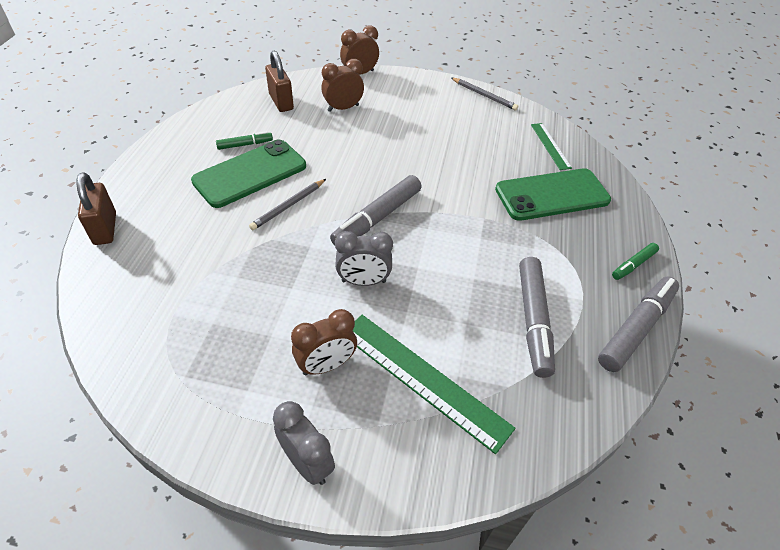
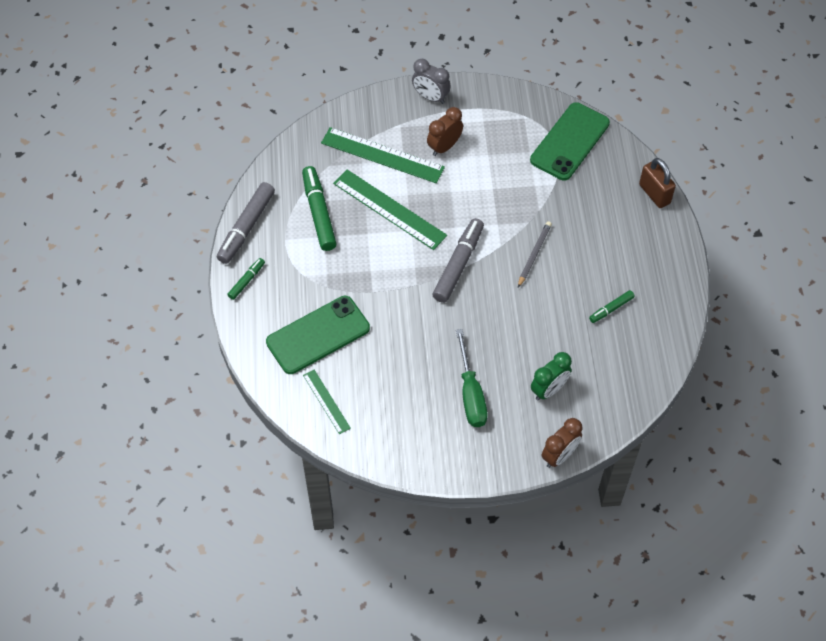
camera: 165 degrees right, 10 degrees up
green phone [191,139,306,208] -> green phone moved to [530,102,610,181]
brown padlock [265,50,294,112] -> none
brown clock [321,59,364,112] -> green clock [531,352,572,401]
grey clock [335,231,393,286] -> none
grey pencil [451,78,518,110] -> none
grey marker [519,257,555,378] -> green marker [302,166,337,251]
none -> green ruler [333,170,447,250]
none -> green screwdriver [456,329,488,427]

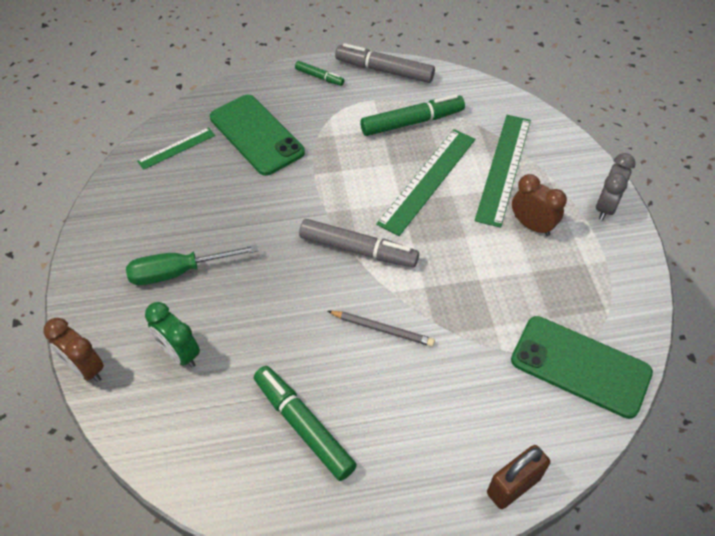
camera: 85 degrees right, 5 degrees down
green marker [589,290,635,323] -> green marker [254,366,357,481], size x1.89

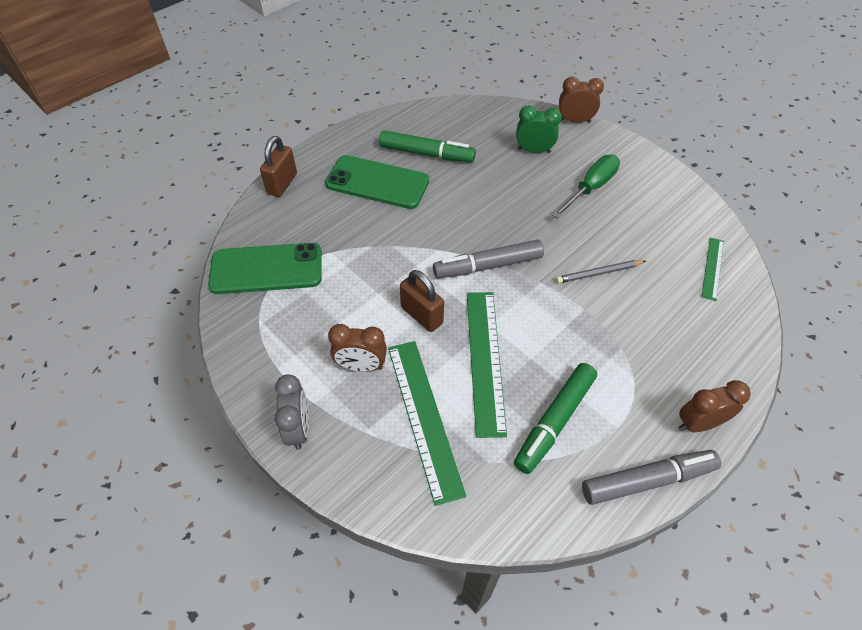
camera: 145 degrees right, 0 degrees up
green phone [210,95,305,176] -> green phone moved to [325,155,429,209]
green marker [295,61,344,86] -> brown clock [679,380,751,432]
grey pencil [328,311,435,347] -> grey pencil moved to [556,260,646,283]
none -> brown padlock [400,270,444,332]

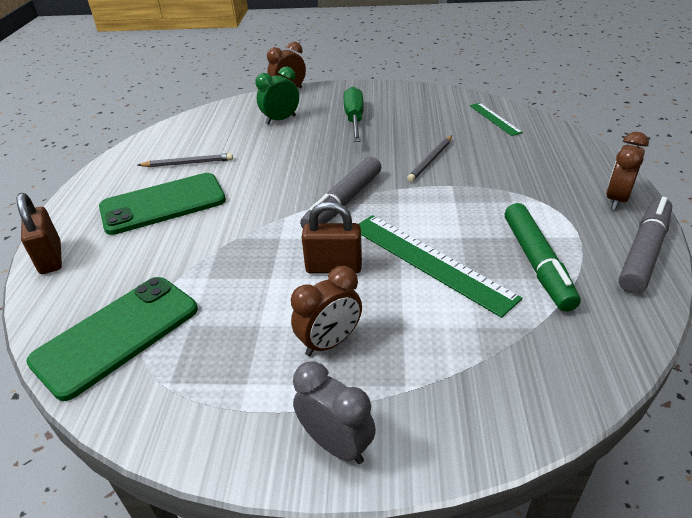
camera: 40 degrees left, 15 degrees down
green marker [379,130,476,163] -> grey pencil [138,153,233,167]
green ruler [388,341,466,506] -> none

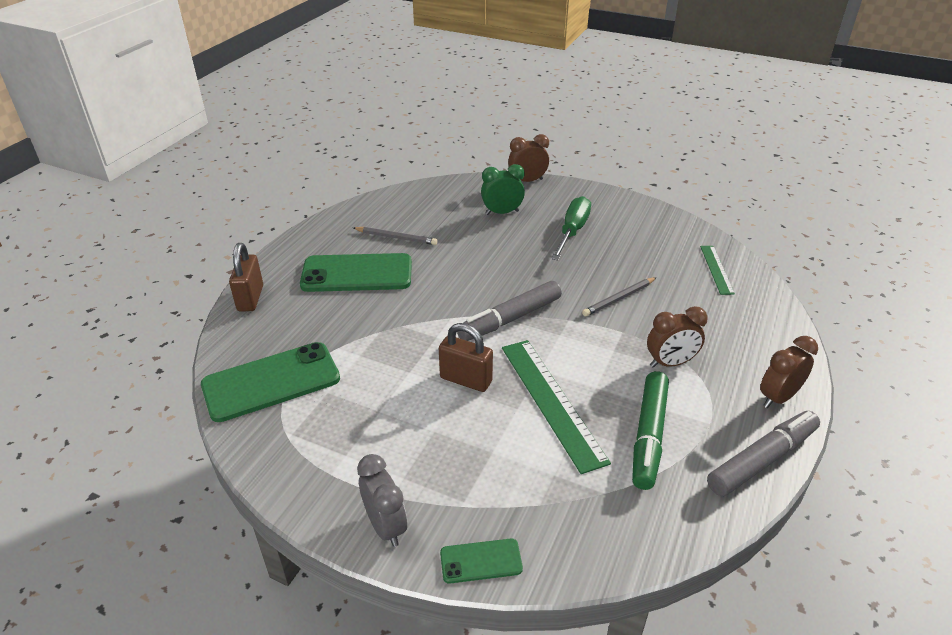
camera: 20 degrees right, 0 degrees up
brown clock [291,266,362,356] -> brown clock moved to [647,306,708,368]
none -> green phone [440,539,523,583]

